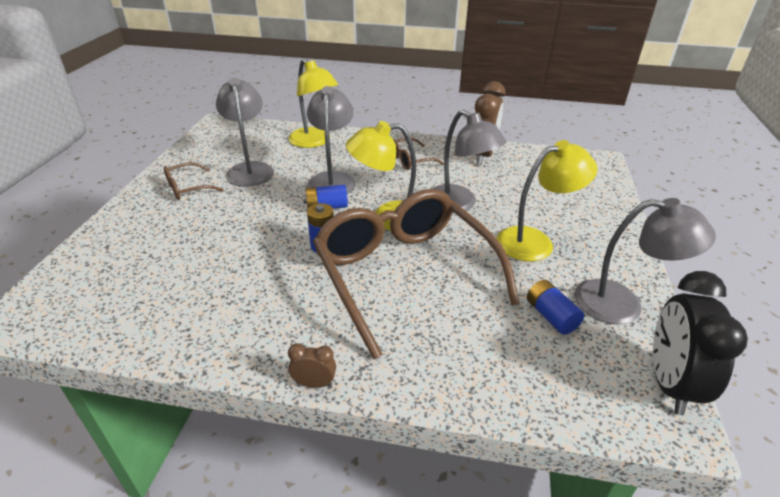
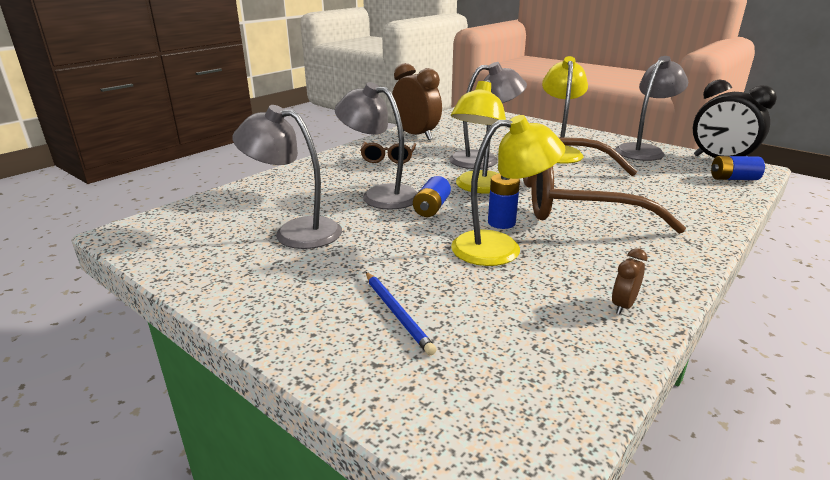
camera: 60 degrees left, 10 degrees down
brown glasses [163,162,224,200] -> none
yellow lamp [288,59,338,148] -> yellow lamp moved to [451,115,566,266]
brown clock [288,343,336,388] -> brown clock moved to [612,248,647,314]
blue battery [527,280,584,335] -> blue battery moved to [711,156,765,180]
none -> blue pencil [366,272,437,355]

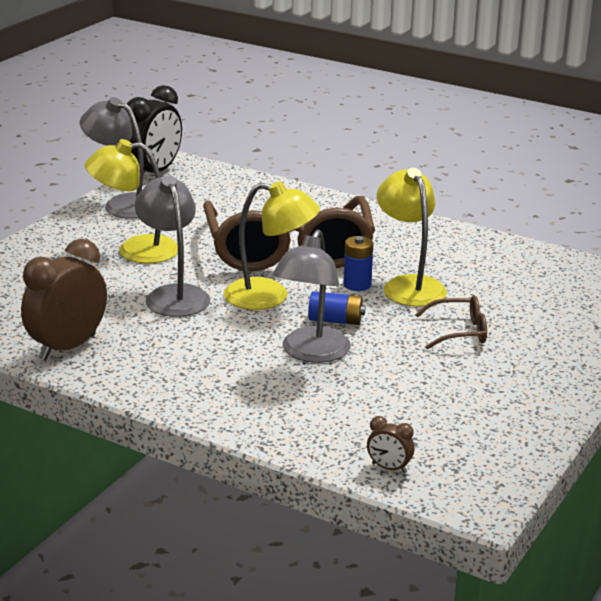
camera: 100 degrees left, 0 degrees up
grey lamp [232,105,342,249] -> none
brown glasses [360,142,416,164] -> brown glasses moved to [415,295,487,349]
blue pencil [366,272,437,355] -> none
brown clock [612,248,647,314] -> brown clock moved to [367,416,414,473]
blue battery [711,156,765,180] -> none

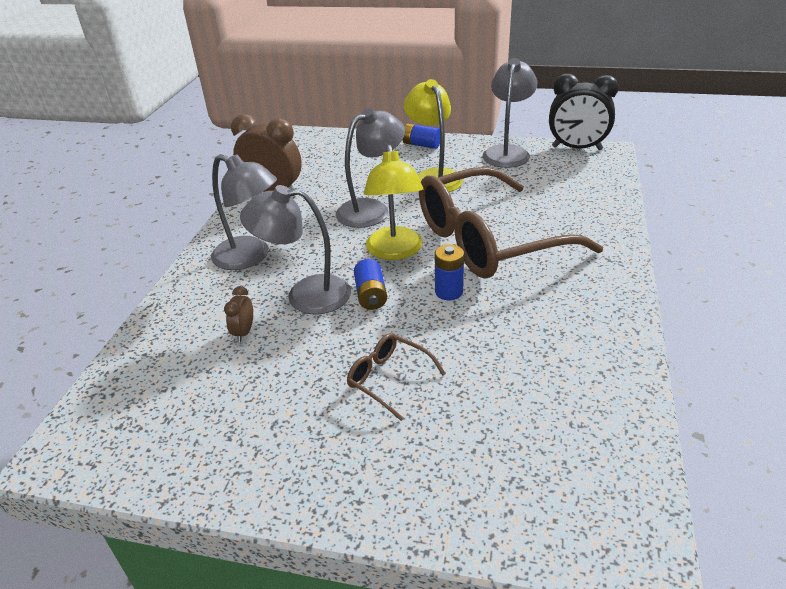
camera: 75 degrees right, 10 degrees up
brown clock [367,416,414,473] -> brown clock moved to [224,286,253,342]
yellow lamp [377,168,447,307] -> none
brown glasses [415,295,487,349] -> brown glasses turned 150 degrees clockwise [347,333,446,421]
none -> grey lamp [211,154,277,270]
none -> blue battery [402,123,440,149]

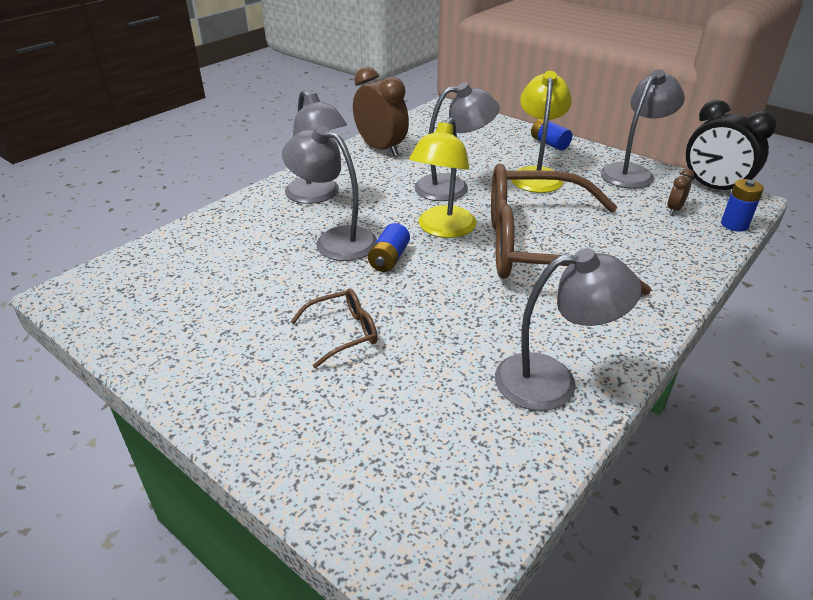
camera: 25 degrees right, 0 degrees up
brown clock [224,286,253,342] -> brown clock moved to [668,169,694,215]
brown glasses [347,333,446,421] -> brown glasses turned 90 degrees clockwise [290,289,378,368]
blue battery [435,244,464,300] -> blue battery moved to [721,179,764,232]
none -> grey lamp [495,248,641,411]

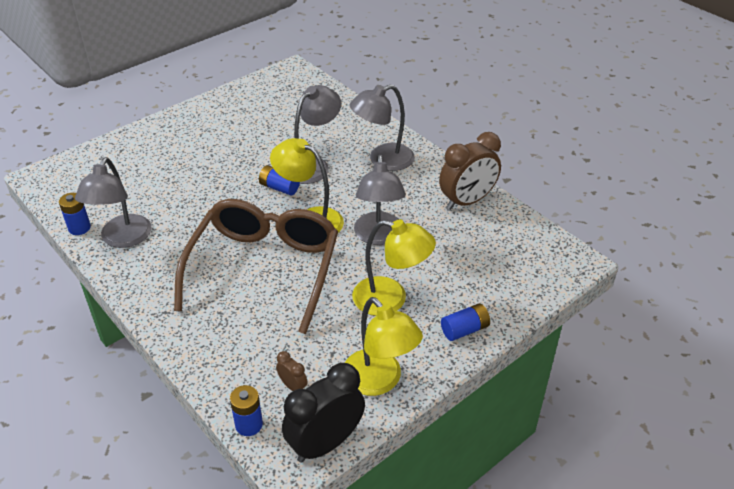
camera: 100 degrees right, 5 degrees up
brown glasses [290,289,378,368] -> none
grey lamp [600,69,685,189] -> yellow lamp [345,297,423,396]
none -> blue battery [59,193,91,235]

